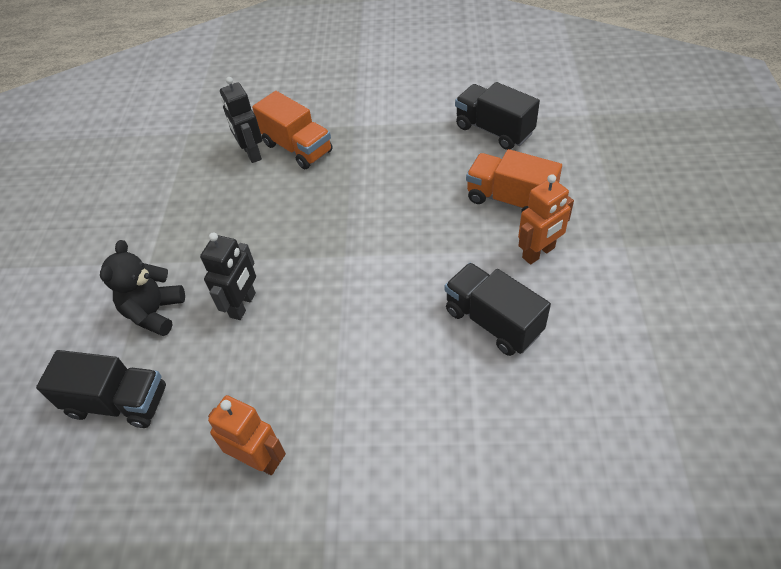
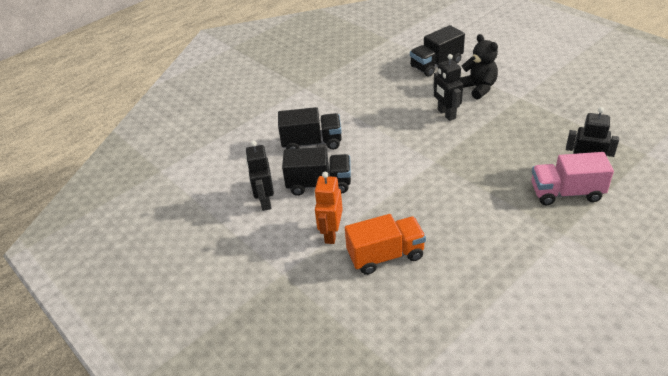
camera: 135 degrees right, 10 degrees down
orange robot [208,395,286,475] -> none
orange truck [252,91,333,169] -> pink truck [531,152,614,205]
black truck [455,82,540,150] -> black truck moved to [278,107,342,150]
none -> black robot [246,141,274,211]

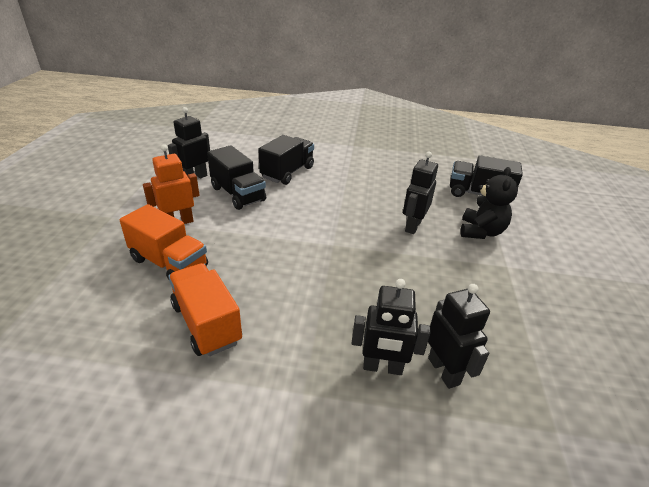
camera: 45 degrees right, 5 degrees down
black truck [278,107,342,150] -> black truck turned 105 degrees counterclockwise [258,135,314,185]
pink truck [531,152,614,205] -> black robot [352,279,431,375]
none -> orange truck [168,263,242,356]

